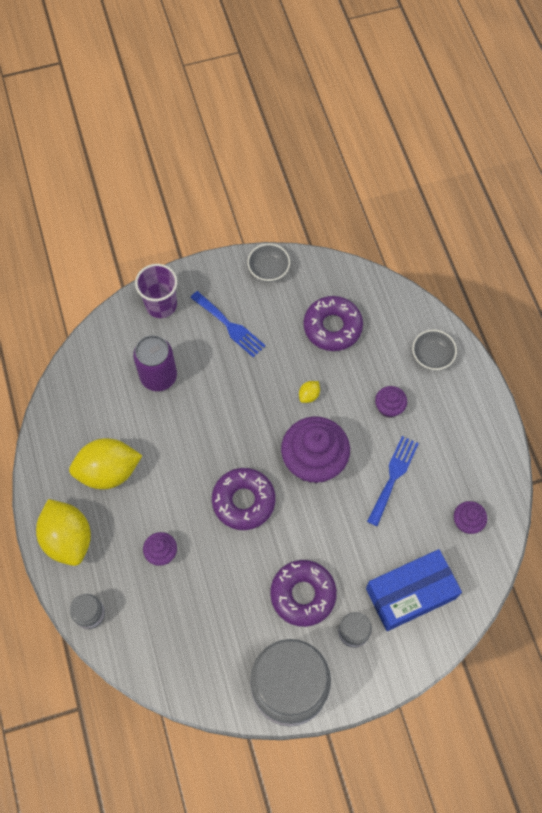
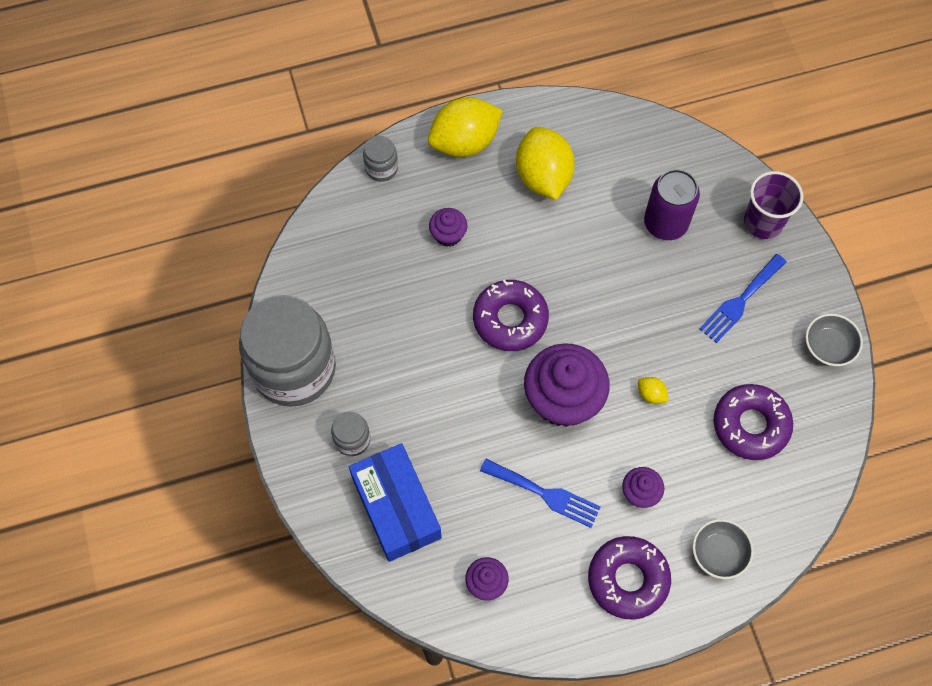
camera: 90 degrees right, 0 degrees up
purple donut [270,560,337,627] -> purple donut moved to [588,536,671,620]

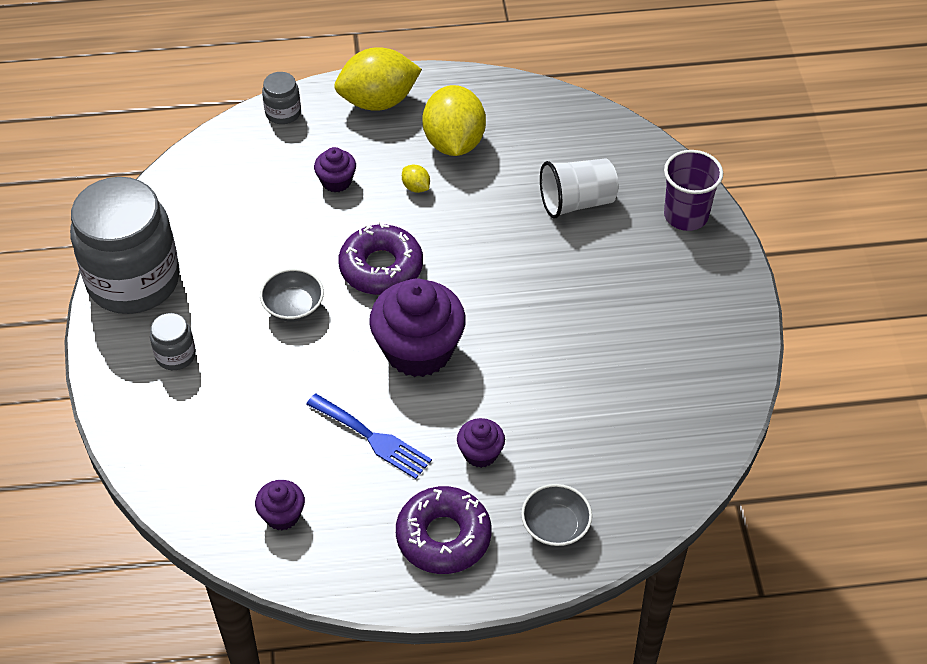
camera: 10 degrees right, 15 degrees down
blue box [349,443,442,562] -> none
yellow lemon [638,377,669,404] -> yellow lemon moved to [402,165,430,193]
purple can [644,169,700,240] -> white cup [540,158,618,219]
blue fork [699,254,786,343] -> none
purple donut [714,384,793,460] -> none
grey bowl [805,314,863,366] -> grey bowl moved to [260,269,324,322]

